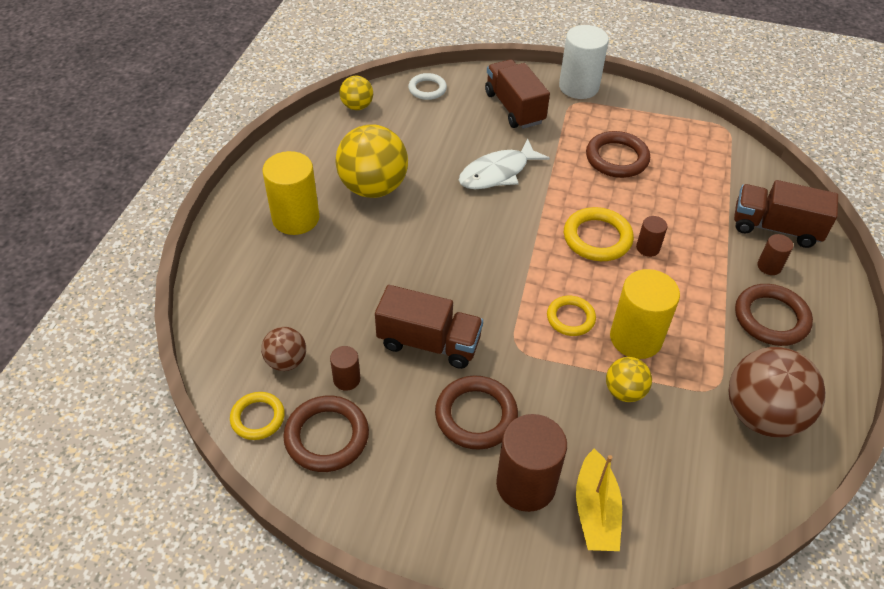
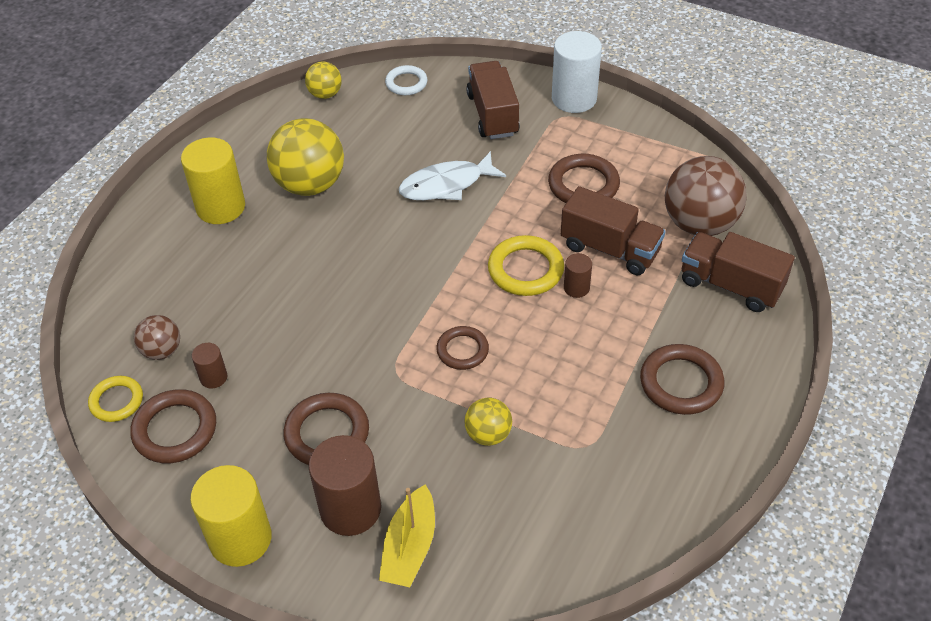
camera: 15 degrees right, 0 degrees up
brown truck [375,285,483,369] -> brown truck moved to [561,186,666,275]
yellow ring [547,296,596,336] -> brown ring [436,326,489,370]
yellow cylinder [610,269,680,359] -> yellow cylinder moved to [190,465,272,567]
brown ball [728,347,826,437] -> brown ball moved to [665,156,747,236]
brown cylinder [757,234,793,275] -> none

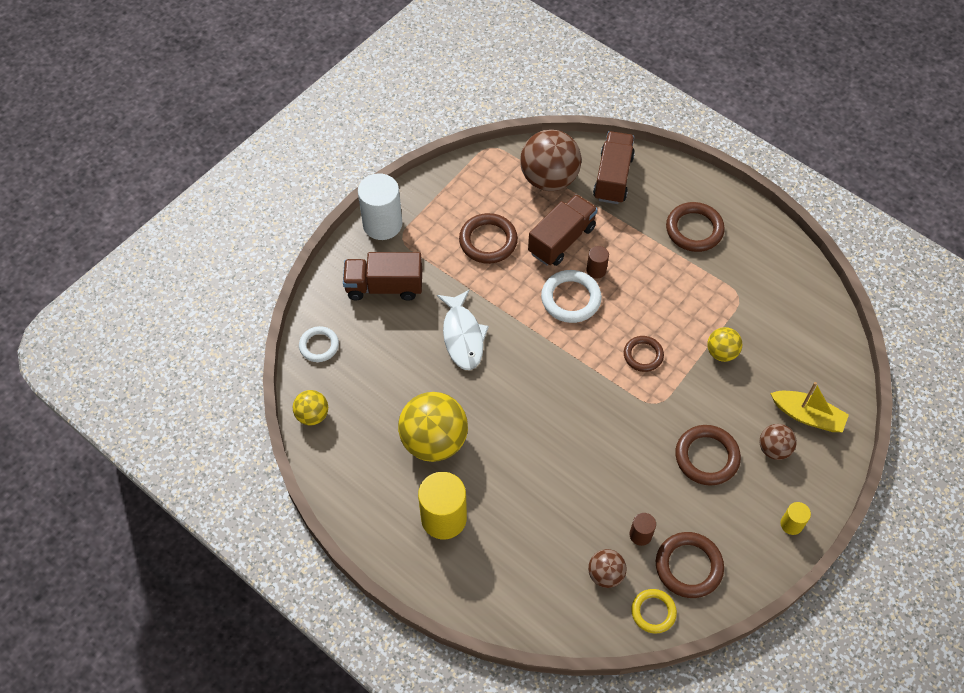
camera: 80 degrees left, 10 degrees up
yellow cylinder [190,465,272,567] -> yellow cylinder [781,502,811,535], size x0.49
brown cylinder [309,435,381,536] -> brown ball [760,424,797,460]
yellow ring [488,235,564,296] -> white ring [541,270,602,323]
brown truck [682,232,795,312] -> brown truck turned 150 degrees clockwise [593,131,635,204]

